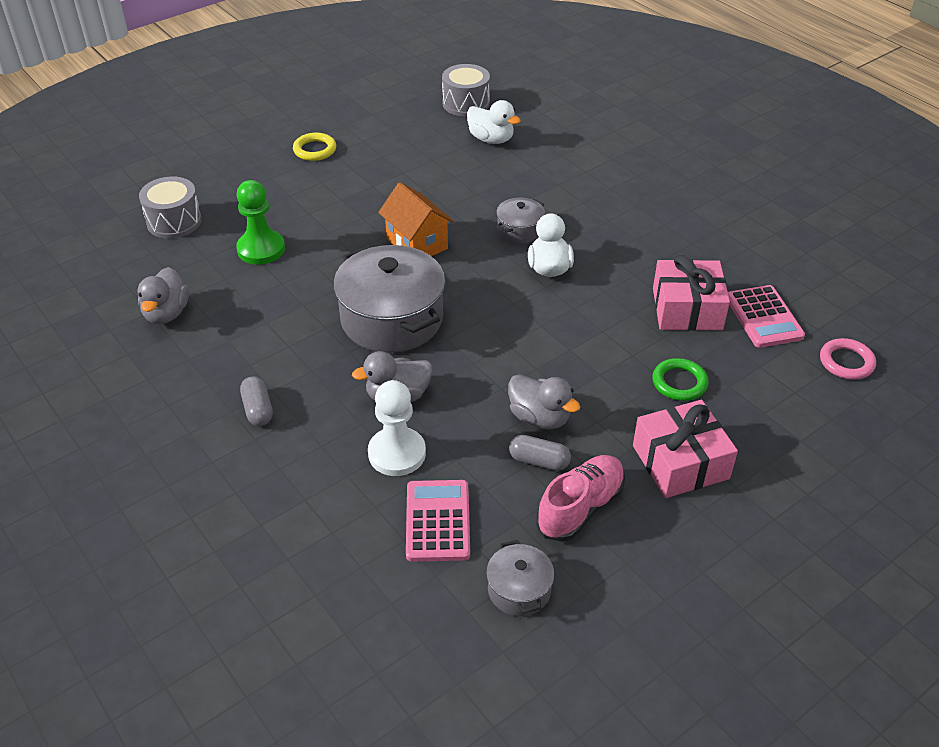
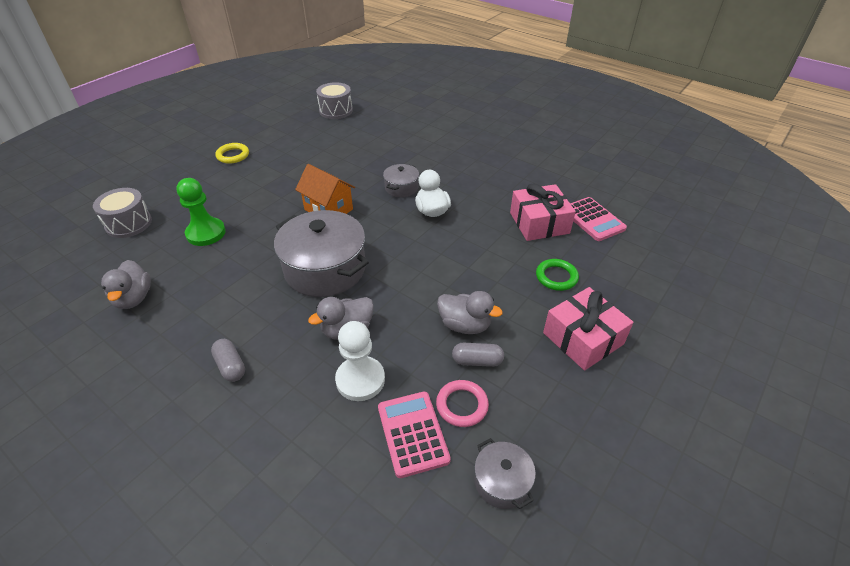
camera: 15 degrees left, 0 degrees up
white duck [467,100,521,144] -> none
pink shoe [536,455,625,542] -> none
pink ring [820,338,876,380] -> pink ring moved to [436,380,489,427]

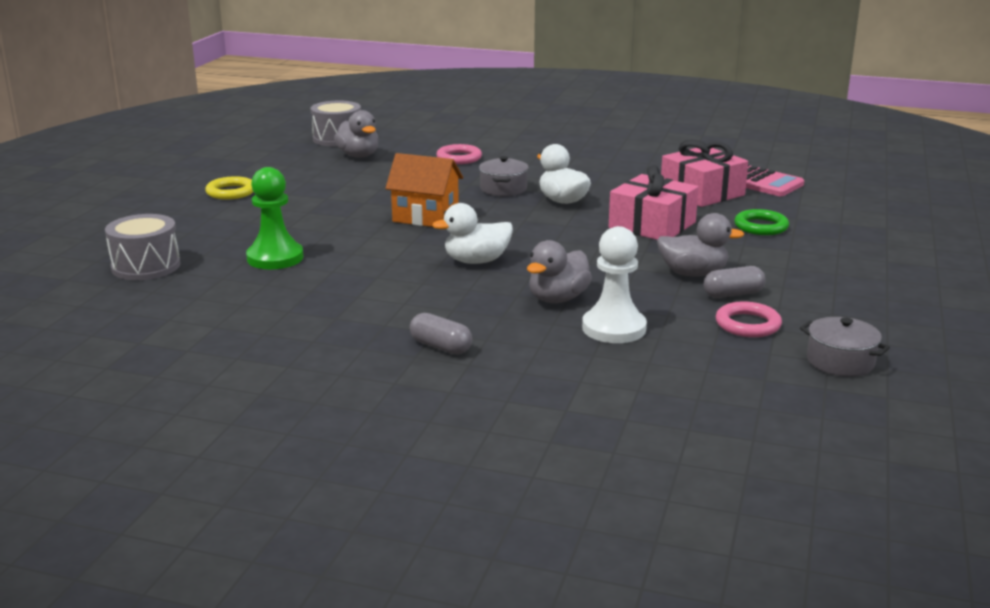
camera: 20 degrees left, 20 degrees down
grey duck [101,260,151,309] -> grey duck moved to [334,110,379,157]
grey pot [274,210,369,297] -> white duck [432,203,513,264]
pink calculator [378,391,451,478] -> none
pink gift [543,287,634,371] -> pink gift moved to [609,165,699,240]
none -> pink ring [436,144,482,164]

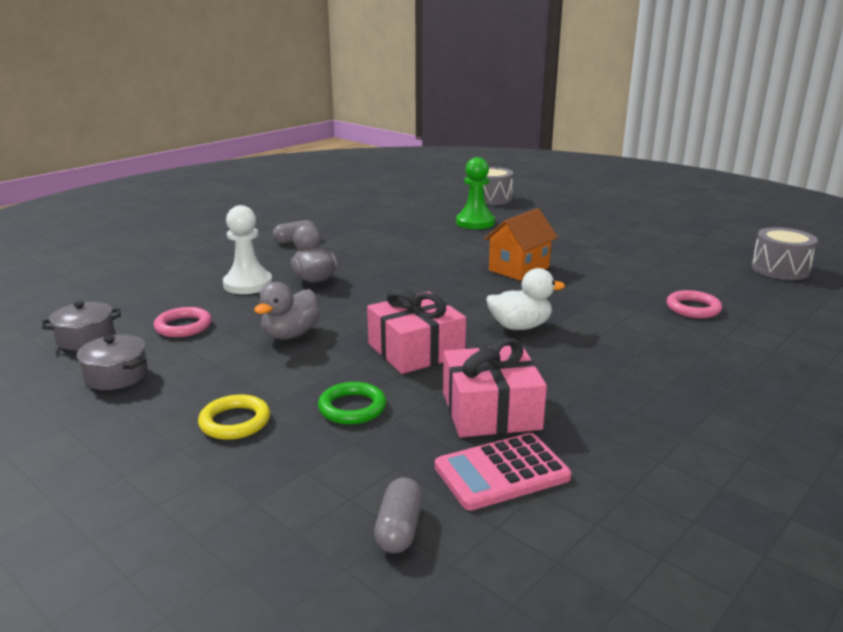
camera: 115 degrees right, 0 degrees up
yellow ring [205,176,253,200] -> yellow ring moved to [198,394,270,440]
grey duck [334,110,379,157] -> none
white duck [432,203,513,264] -> none
grey pot [479,156,529,196] -> grey pot moved to [77,334,148,390]
grey capsule [704,266,766,298] -> grey capsule moved to [374,477,423,553]

